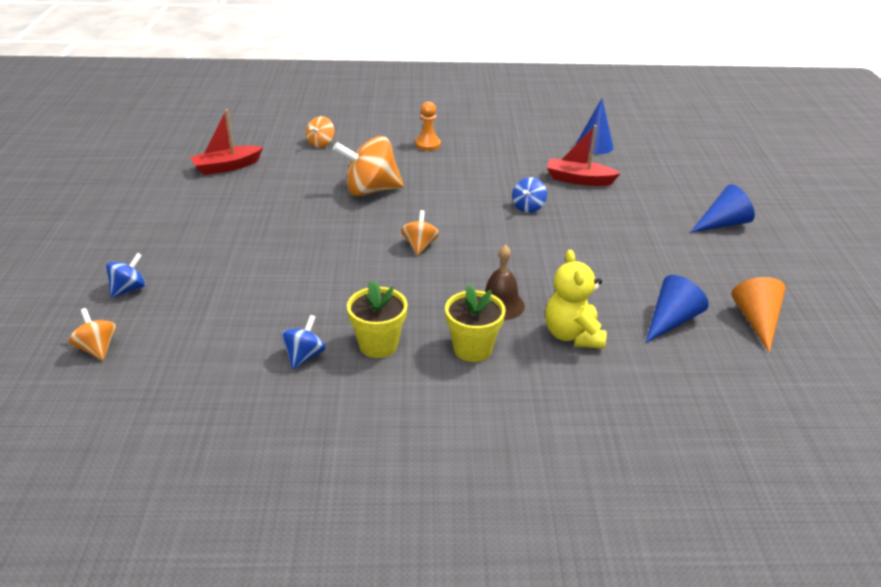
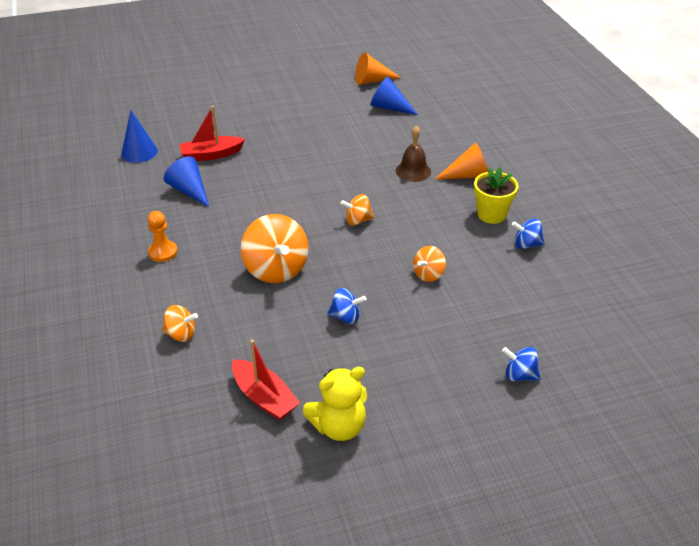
camera: 105 degrees left, 5 degrees up
orange spinning top [69,308,116,361] -> orange spinning top moved to [413,246,446,282]
yellow flower pot [445,284,506,362] -> orange cone [434,142,488,180]
blue spinning top [512,177,547,213] -> blue spinning top moved to [327,288,366,324]
yellow teddy bear [545,250,606,349] -> yellow teddy bear moved to [303,367,367,441]
red boat [547,125,621,186] -> red boat turned 75 degrees clockwise [179,106,245,161]
blue cone [690,184,755,233] -> blue cone moved to [164,156,210,208]

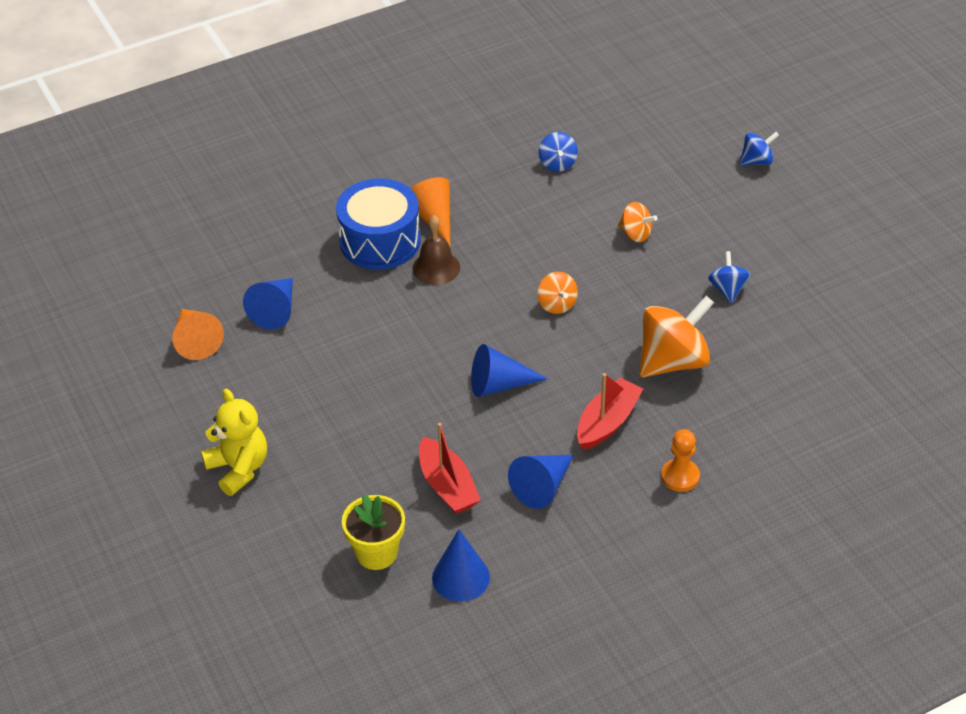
camera: 100 degrees left, 5 degrees up
orange spinning top [162,305,198,342] -> none
red boat [232,340,300,420] -> red boat moved to [577,373,643,450]
yellow teddy bear [303,367,367,441] -> yellow teddy bear moved to [201,389,267,496]
yellow flower pot [474,167,518,224] -> yellow flower pot moved to [342,494,405,570]
blue spinning top [502,347,541,381] -> blue spinning top turned 120 degrees counterclockwise [739,132,779,165]
none -> blue drum [336,179,421,270]
none -> blue cone [471,344,548,397]

